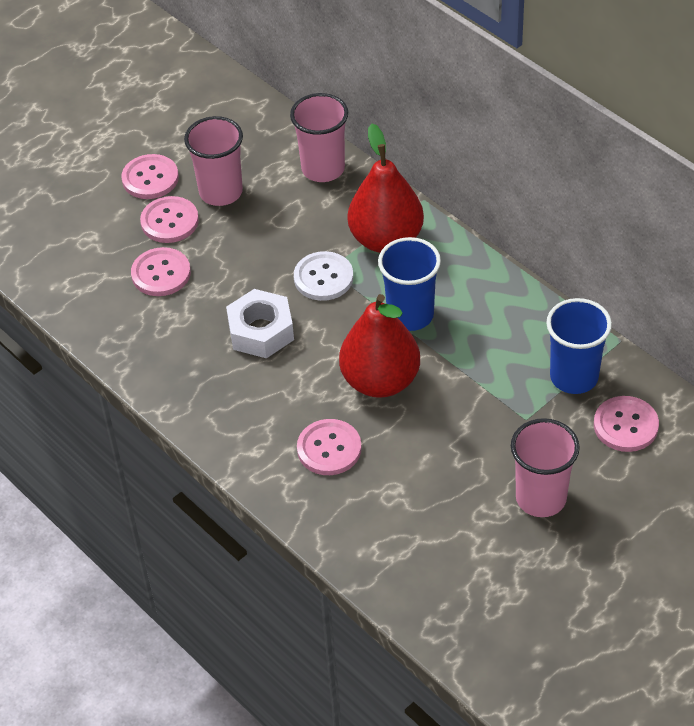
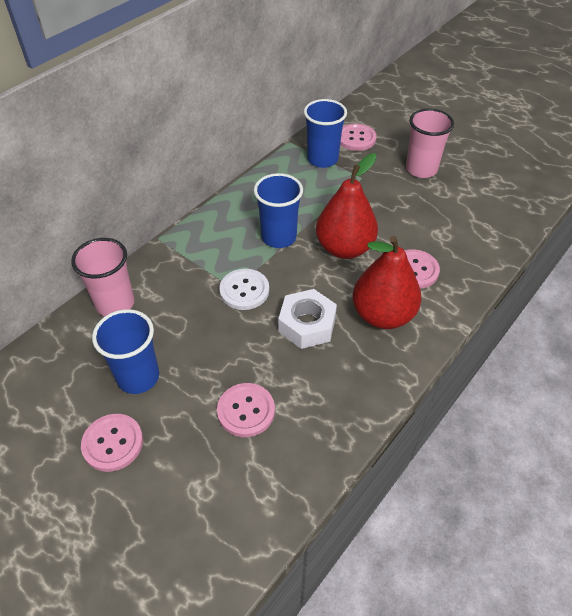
camera: 100 degrees left, 0 degrees up
pink button [140,196,199,243] -> none
pink cup [184,116,243,206] -> blue cup [92,309,159,394]
red pear [348,124,424,253] -> red pear moved to [353,236,422,329]

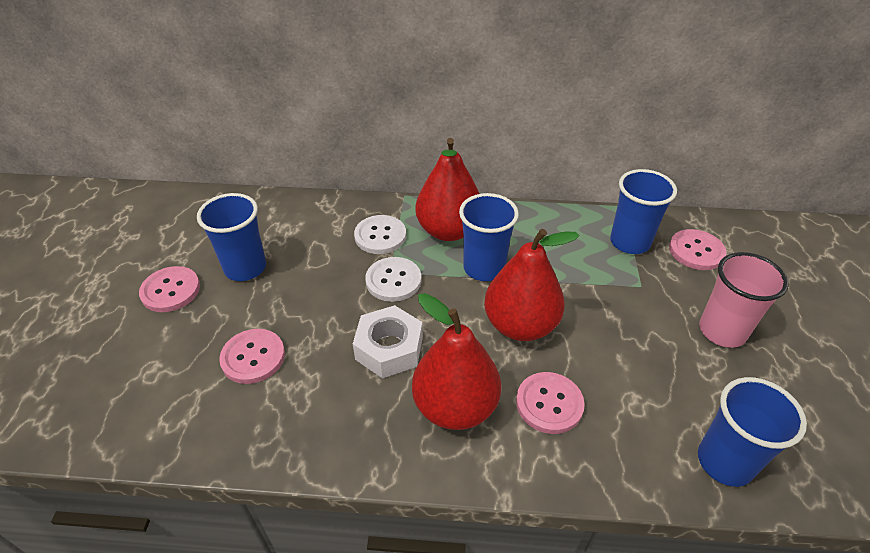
camera: 55 degrees right, 5 degrees down
pink cup [71,238,135,316] -> none
none -> white button [354,215,406,254]
none -> red pear [415,138,479,241]
none -> blue cup [698,377,807,487]

